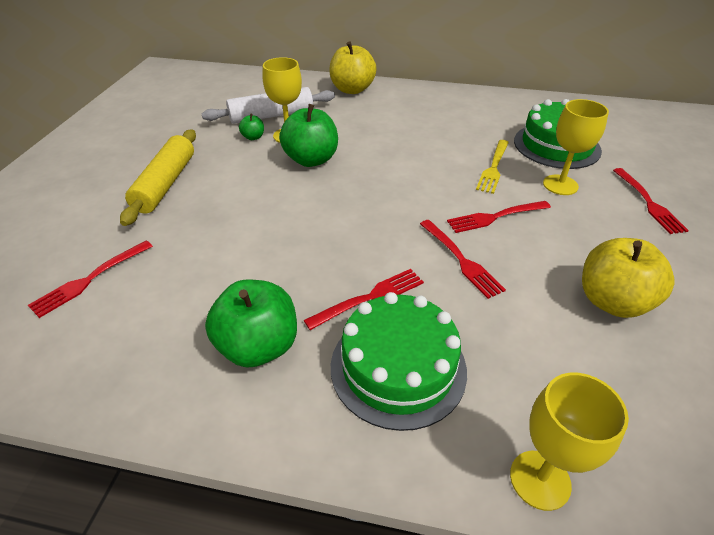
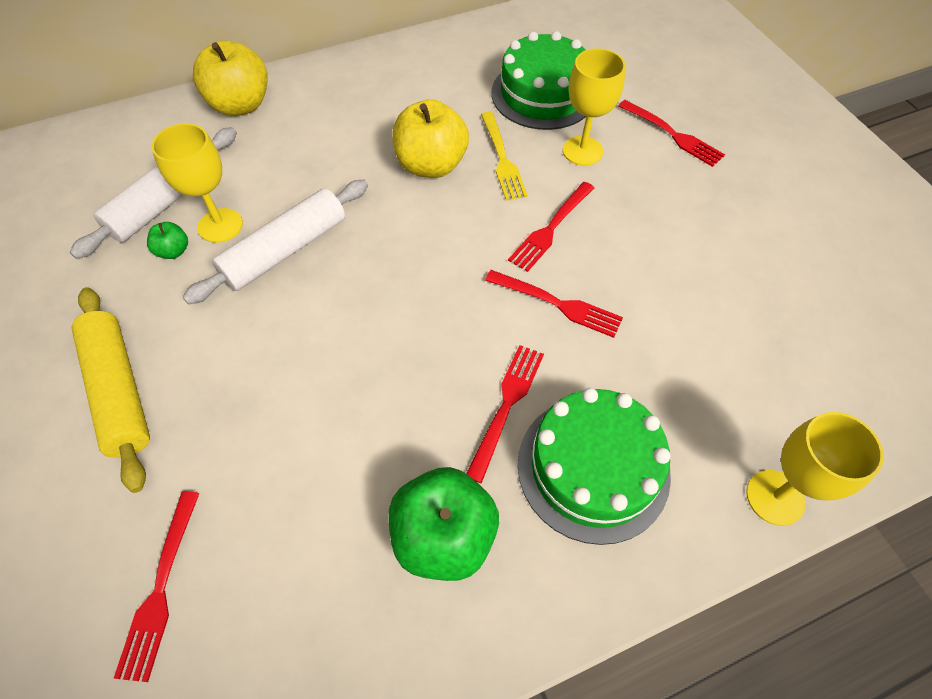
camera: 35 degrees left, 15 degrees up
green apple [279,104,338,167] -> white rolling pin [183,180,368,304]
yellow apple [582,238,674,318] -> yellow apple moved to [392,99,469,178]

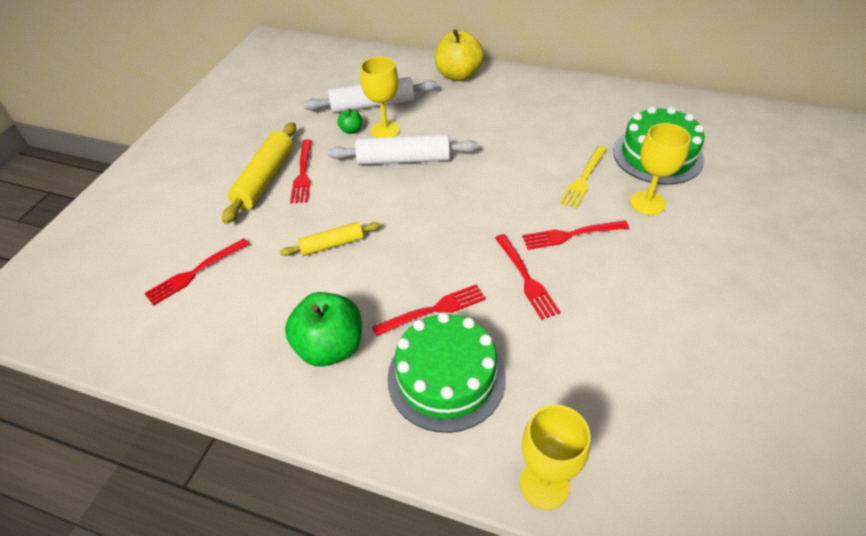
camera: 45 degrees right, 10 degrees down
yellow apple [392,99,469,178] -> none
red fork [618,100,725,167] -> red fork moved to [290,139,312,203]
none -> yellow rolling pin [280,222,380,256]

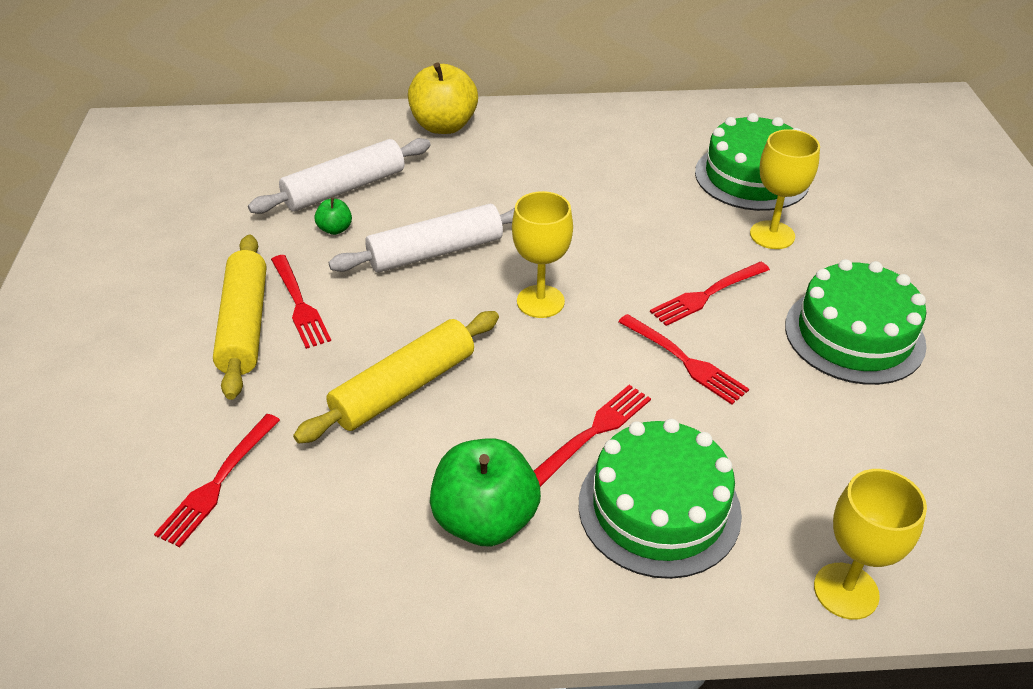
camera: 25 degrees left, 5 degrees down
yellow rolling pin [280,222,380,256] -> yellow rolling pin [293,311,499,444], size x1.66
yellow goblet [360,57,400,138] -> yellow goblet moved to [512,191,573,318]
yellow fork [559,146,607,209] -> none
none -> green cake [785,259,927,385]

